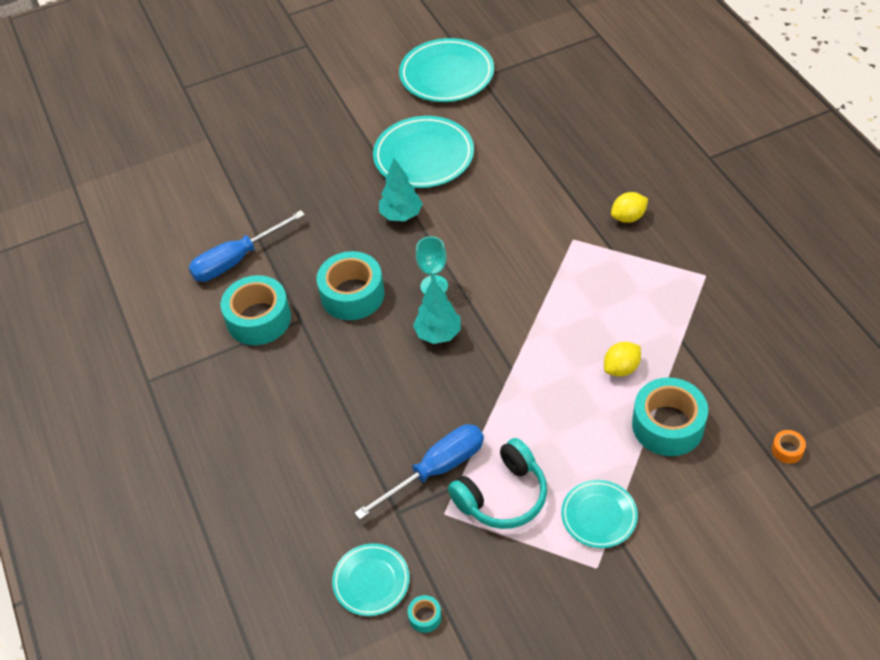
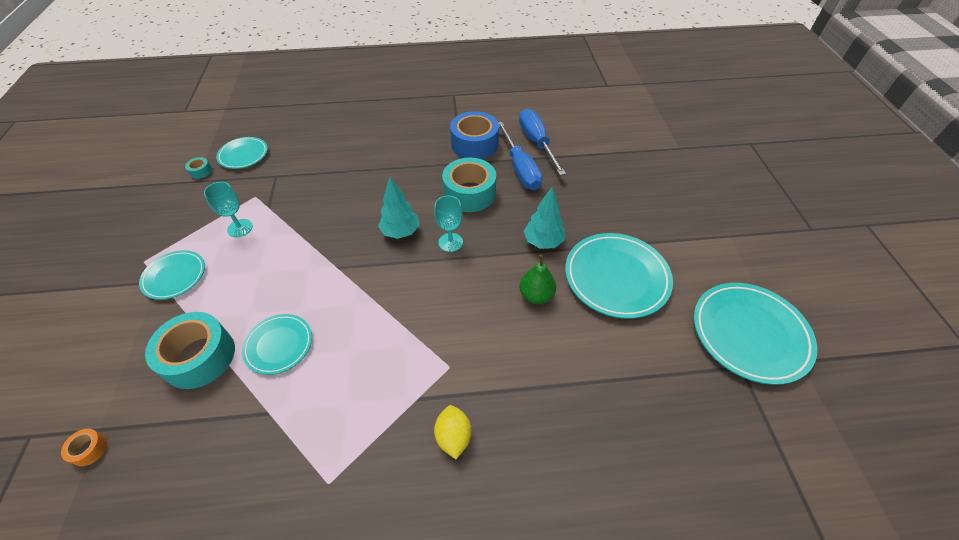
camera: 105 degrees right, 0 degrees up
turquoise tape [220,275,291,345] -> blue tape [450,111,499,159]
blue screwdriver [355,424,484,520] -> blue screwdriver moved to [498,122,543,190]
turquoise headphones [448,438,547,529] -> turquoise goblet [204,182,253,237]
yellow lemon [604,342,641,377] -> turquoise plate [242,314,312,375]
none -> green pear [520,254,556,304]

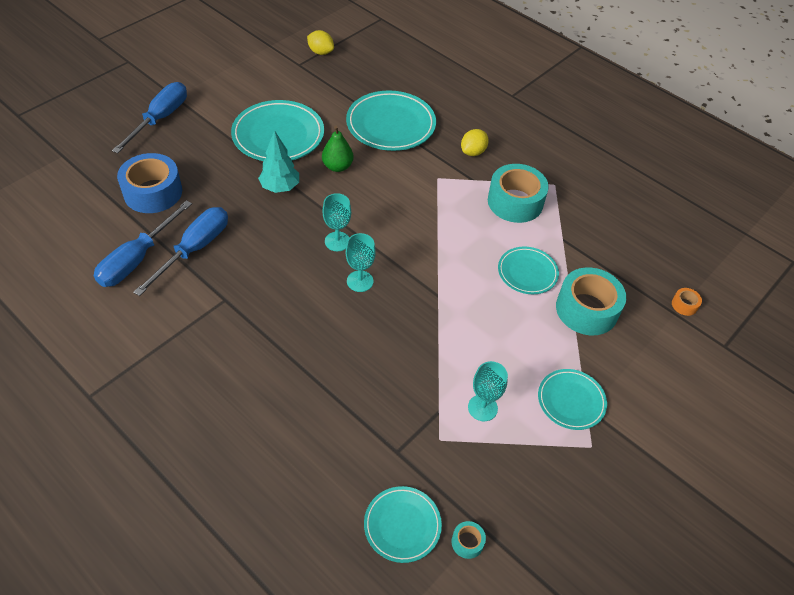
camera: 135 degrees left, 0 degrees up
turquoise tree [378,176,420,239] -> turquoise goblet [346,233,376,292]
turquoise tape [442,158,496,212] -> turquoise tape moved to [488,164,549,223]
blue tape [450,111,499,159] -> blue tape moved to [117,153,182,213]
turquoise plate [694,283,817,385] -> turquoise plate moved to [346,91,436,151]
none -> blue screwdriver [112,82,187,153]
none -> yellow lemon [307,30,334,55]

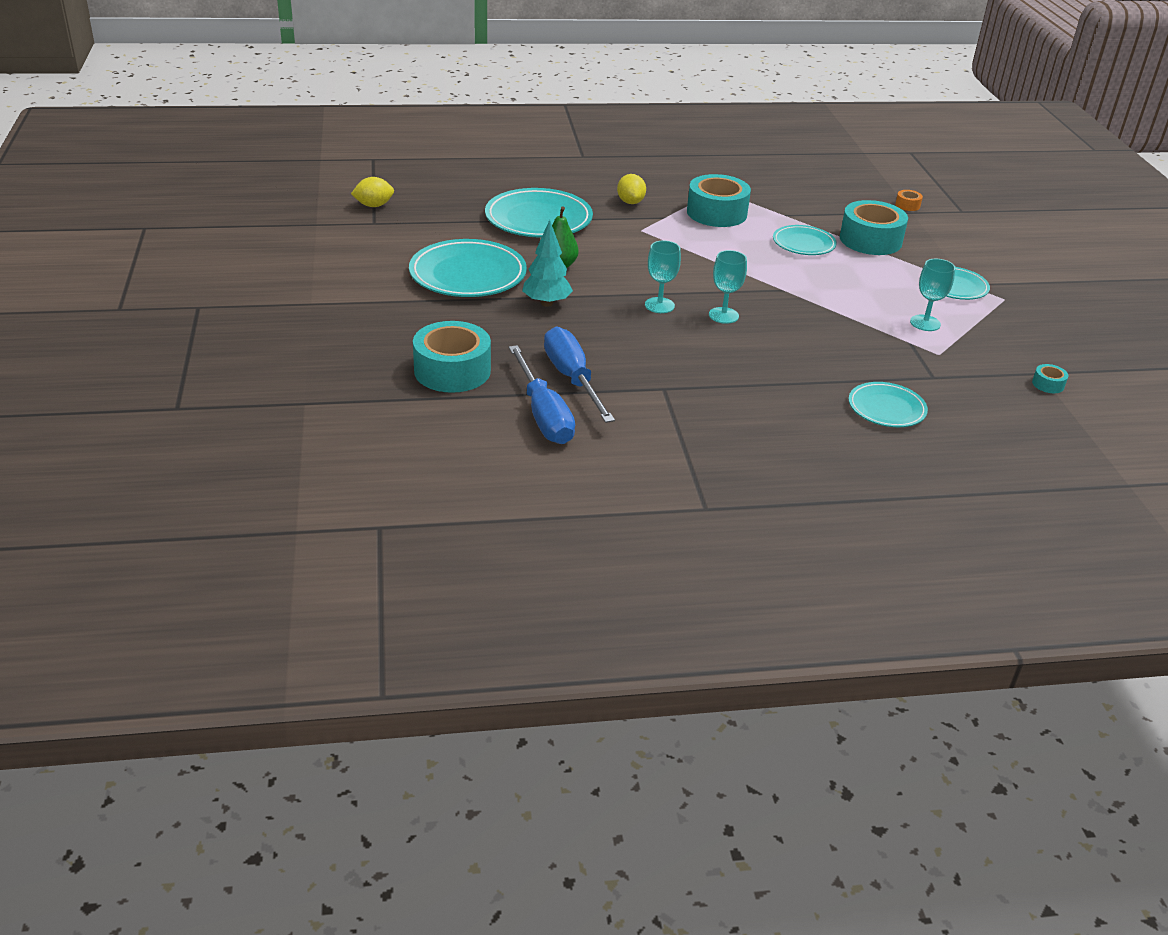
camera: 50 degrees left, 15 degrees down
blue screwdriver [112,82,187,153] -> none
blue tape [117,153,182,213] -> turquoise tape [413,321,491,393]
turquoise plate [364,486,442,563] -> turquoise plate moved to [849,382,928,427]

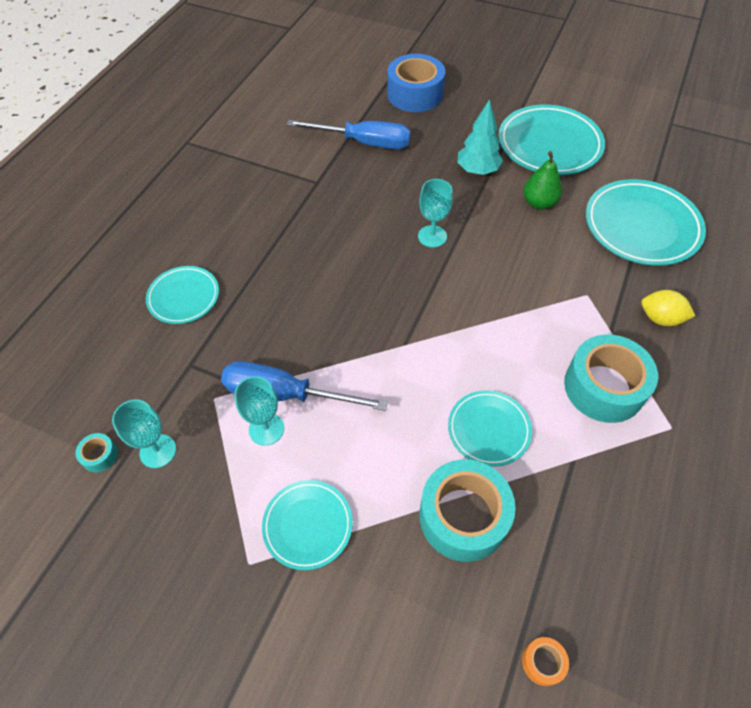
camera: 125 degrees right, 20 degrees up
yellow lemon [351,177,394,207] -> none
turquoise tape [413,321,491,393] -> blue tape [387,54,445,112]
blue screwdriver [509,345,575,444] -> blue screwdriver moved to [221,361,388,411]
turquoise goblet [709,250,747,324] -> turquoise goblet moved to [112,399,176,468]

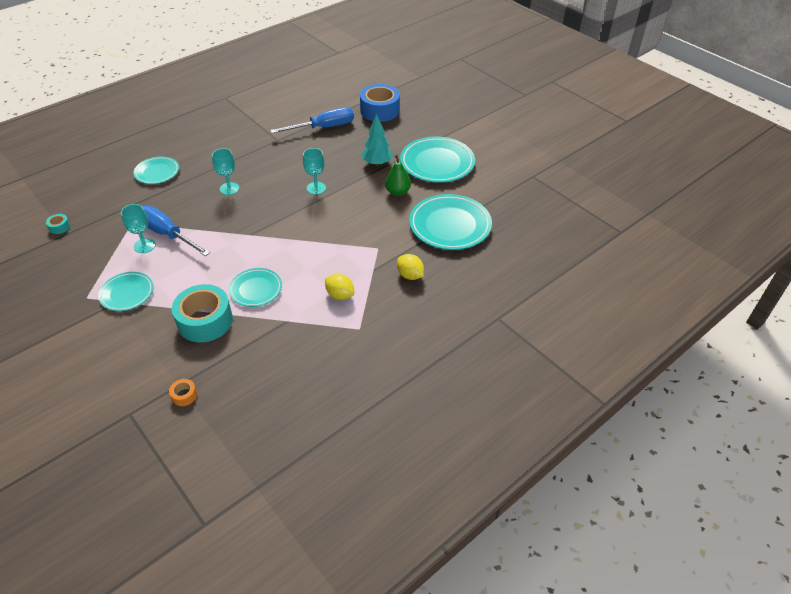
camera: 25 degrees right, 10 degrees down
turquoise goblet [112,399,176,468] -> turquoise goblet moved to [212,148,239,195]
blue screwdriver [286,120,411,149] -> blue screwdriver turned 60 degrees counterclockwise [270,107,354,133]
turquoise tape [564,334,658,423] -> yellow lemon [325,274,354,300]

